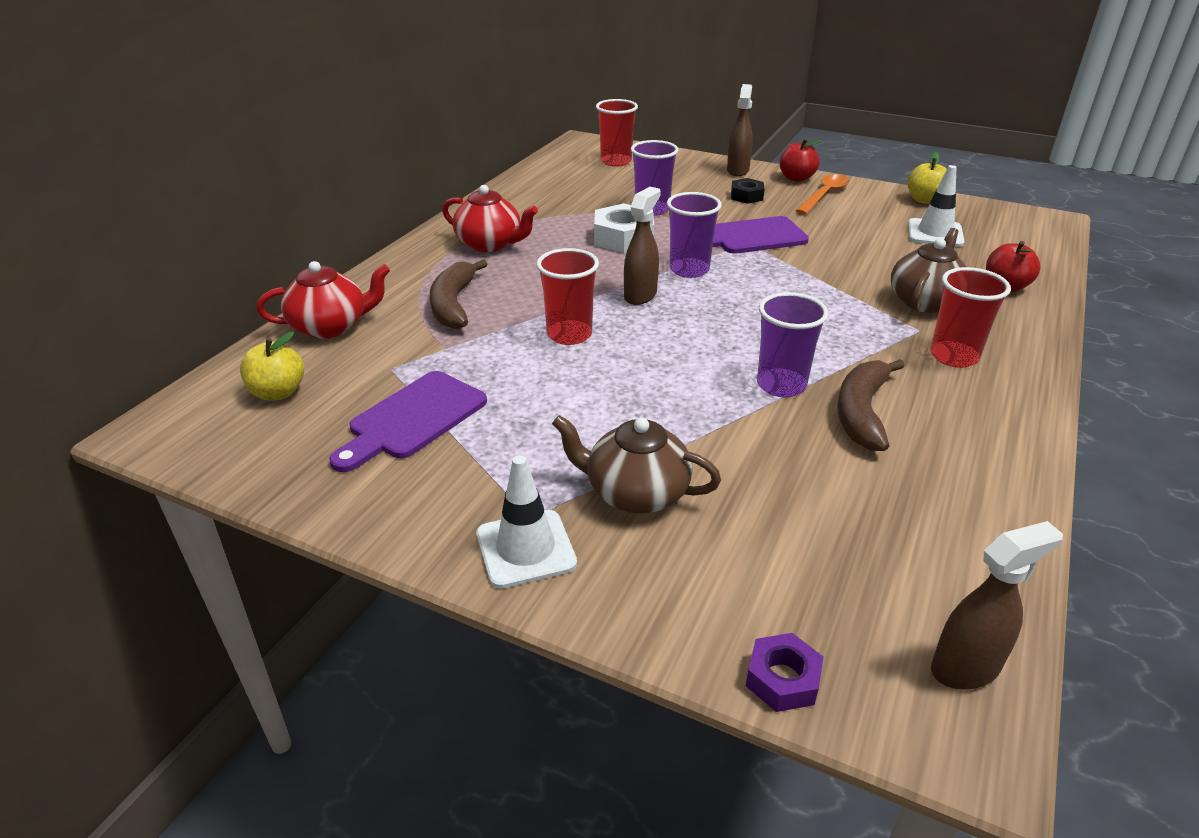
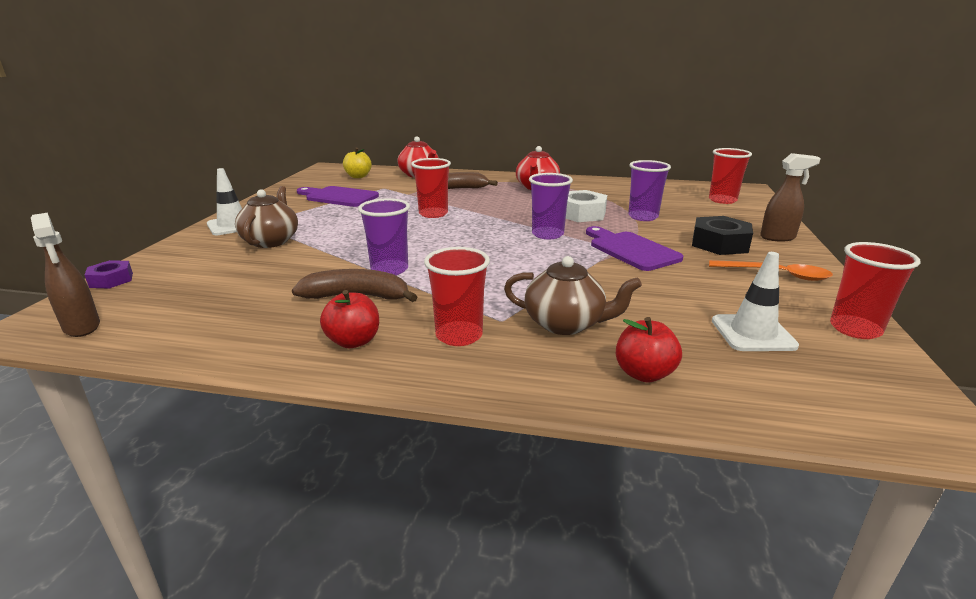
camera: 75 degrees right, 10 degrees down
brown spray bottle [624,187,661,305] -> none
black nut [731,178,765,204] -> black nut [692,216,753,255], size x1.69
red apple [780,139,822,182] -> red apple moved to [320,290,379,348]
yellow apple [907,152,947,204] -> red cup [830,242,921,339]

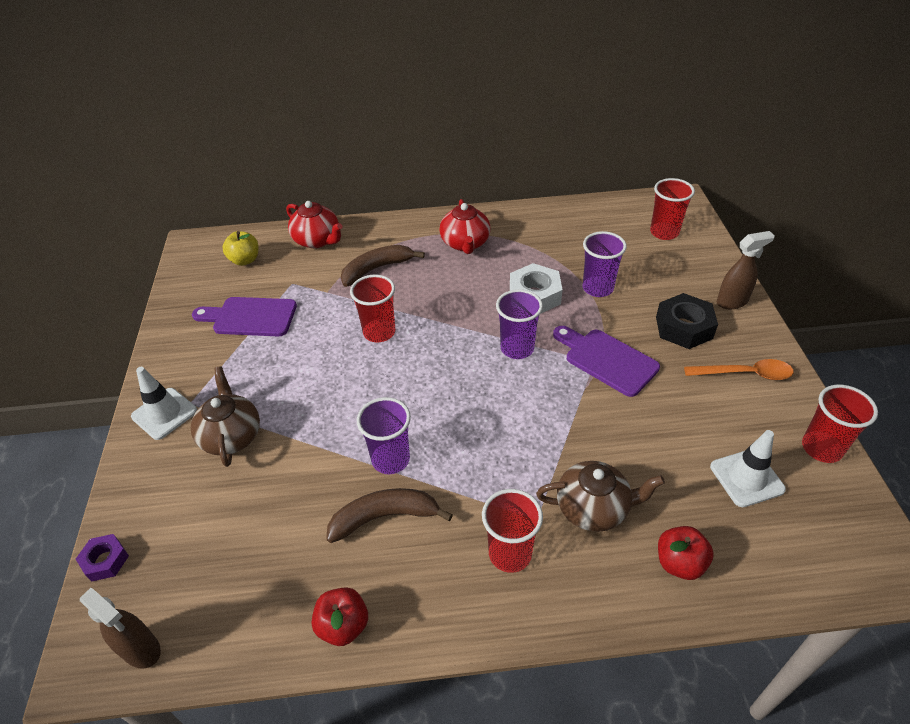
camera: 15 degrees left, 20 degrees up
red apple [320,290,379,348] -> red apple moved to [312,587,368,646]

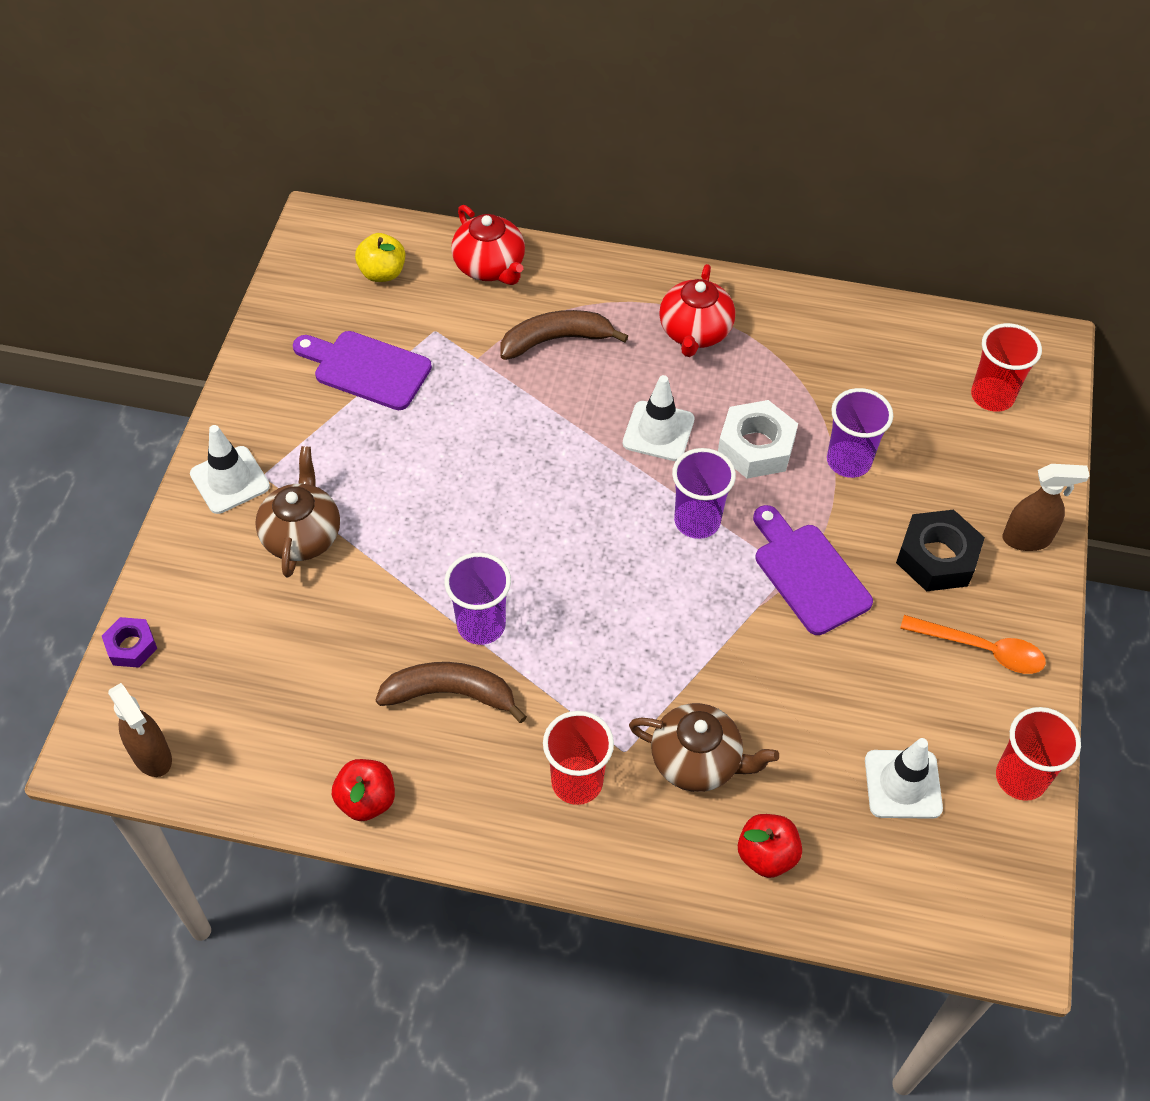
camera: 15 degrees right, 10 degrees up
red cup [350,275,395,342] -> none
none -> white traffic cone [623,375,695,461]

